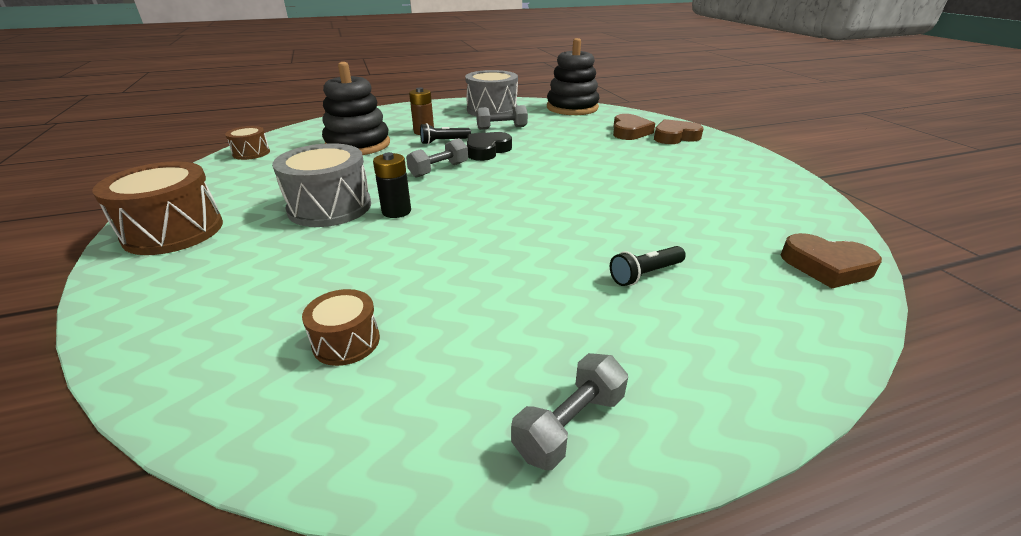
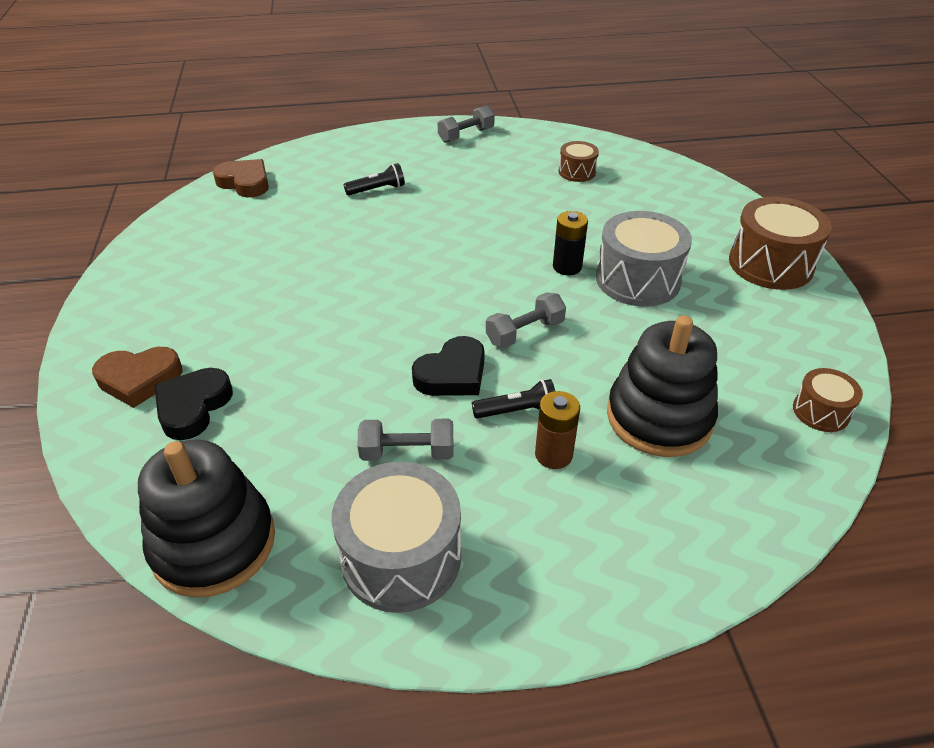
camera: 170 degrees left, 10 degrees up
brown heart [613,114,655,140] -> black heart [155,368,233,440]

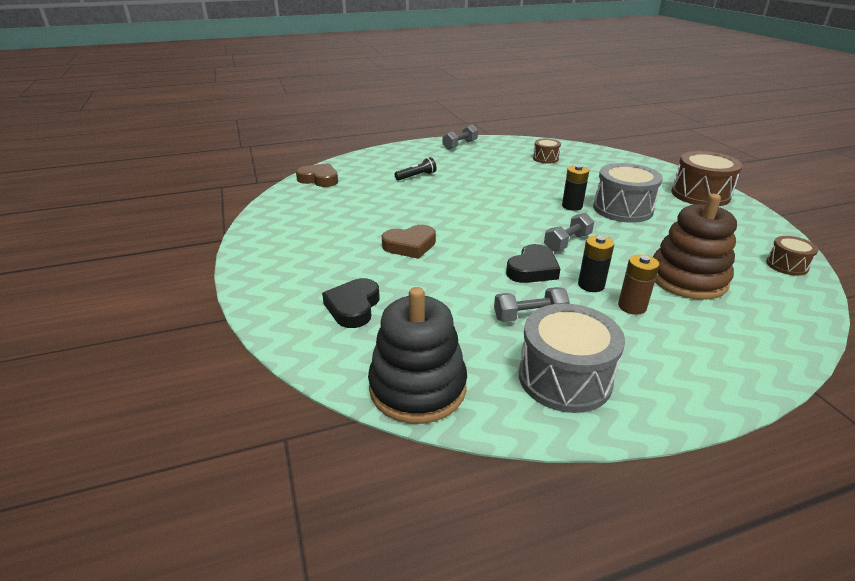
camera: 10 degrees left, 10 degrees down
brown heart [92,347,182,408] -> brown heart moved to [382,225,436,259]
black flashlight [472,379,555,418] -> black battery [578,235,614,292]
black stacking toy [607,315,718,457] -> brown stacking toy [653,194,737,300]

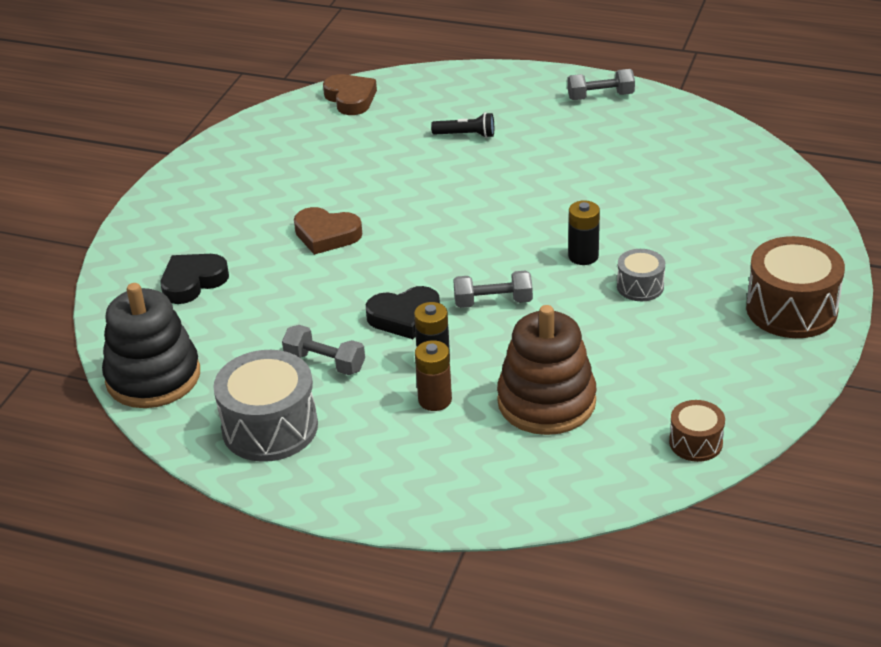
camera: 40 degrees right, 5 degrees up
brown drum [533,138,561,164] -> none
grey drum [593,163,663,223] -> grey drum [617,249,665,301], size x0.54

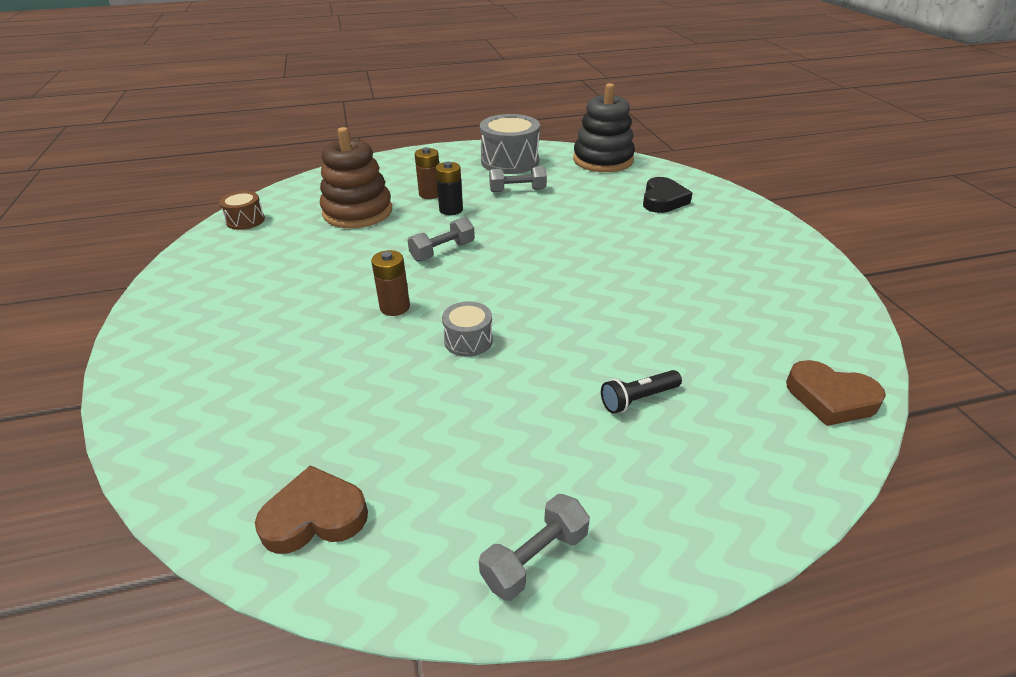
camera: 145 degrees right, 0 degrees up
brown heart [294,207,362,255] -> brown heart moved to [255,465,368,554]
black heart [366,286,440,339] -> none
black battery [568,200,600,265] -> brown battery [371,250,410,316]
grey drum [617,249,665,301] -> grey drum moved to [442,301,493,357]
brown drum [746,236,845,338] -> none

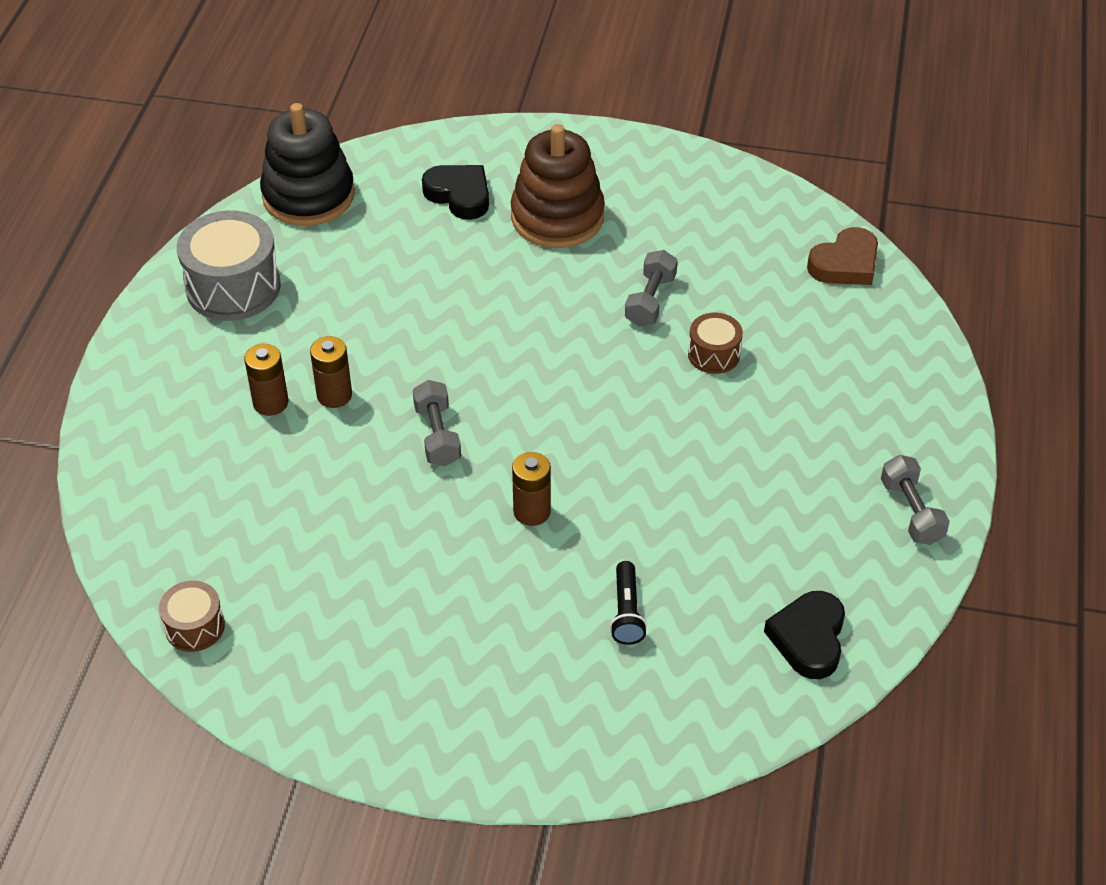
camera: 65 degrees left, 10 degrees up
brown heart [255,465,368,554] -> black heart [764,591,845,679]
brown stacking toy [320,127,392,229] -> brown stacking toy moved to [511,124,605,248]
black battery [436,161,463,215] -> brown battery [310,336,352,408]
grey drum [442,301,493,357] -> none
grey dumbbell [489,166,547,192] -> grey dumbbell moved to [625,250,678,327]
black flashlight [601,370,682,414] -> black flashlight moved to [610,561,647,645]
none -> brown drum [688,313,743,374]

